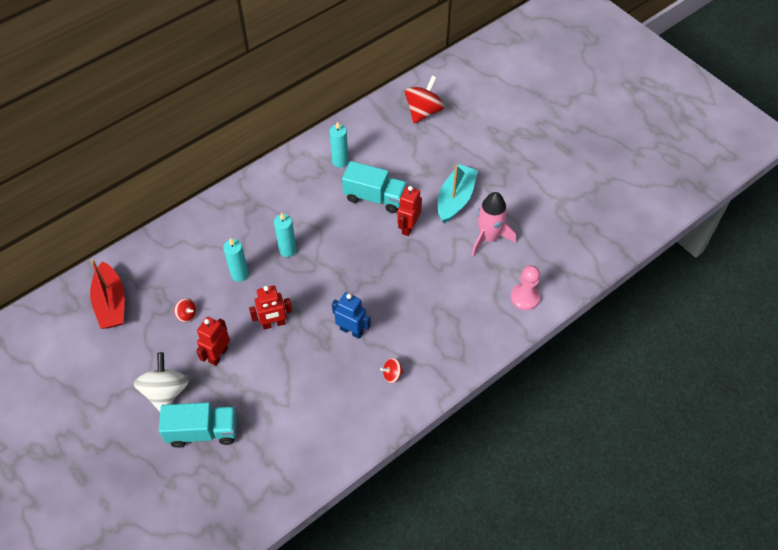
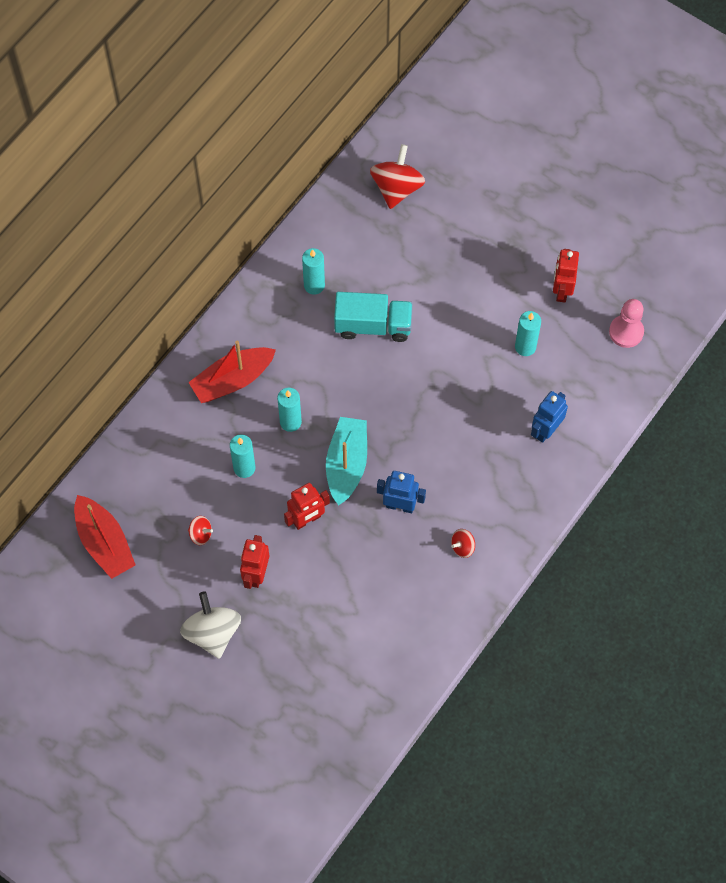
camera: 15 degrees left, 10 degrees up
turquoise truck [159,402,237,448] -> none
red robot [398,186,422,236] -> red robot moved to [553,249,579,302]
turquoise boat [438,164,478,223] -> turquoise boat moved to [326,417,367,505]
pink rocket [472,192,516,256] -> turquoise candle [515,311,541,356]
pink pawn [511,265,540,310] -> pink pawn moved to [609,299,644,348]
none -> red boat [188,341,276,403]
none -> blue robot [531,391,568,443]

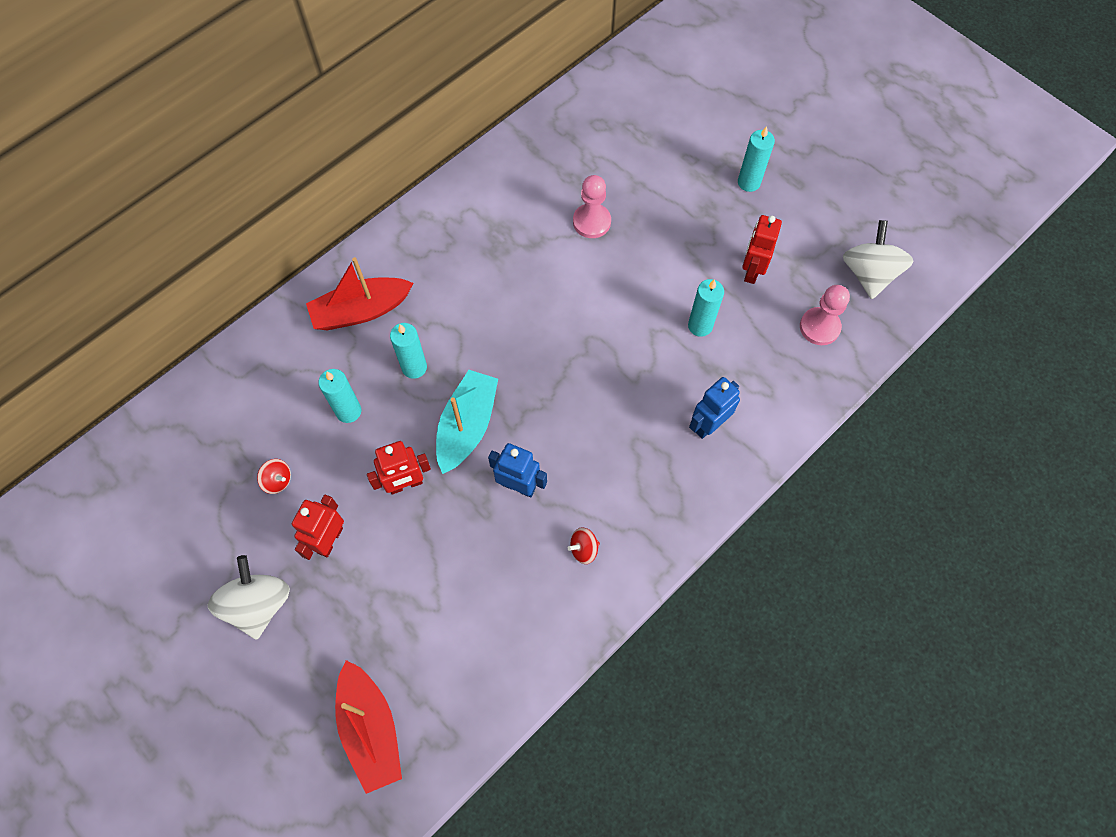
camera: 10 degrees right, 0 degrees up
red boat [74,495,135,579] -> red boat moved to [335,660,402,794]
turquoise candle [302,248,325,295] -> turquoise candle moved to [738,126,775,192]
turquoise truck [334,292,413,342] -> none
red spinning top [370,144,425,209] -> none
none -> pink pawn [573,175,611,238]
none -> white spinning top [843,220,914,299]

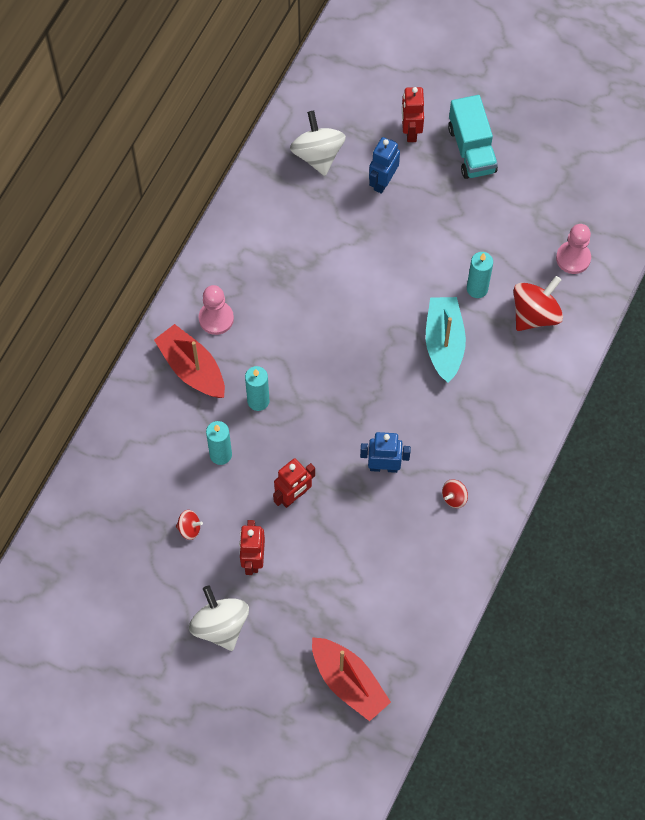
camera: 20 degrees left, 0 degrees up
red boat [306,257,413,330] -> red boat turned 90 degrees clockwise [154,324,225,398]
turquoise boat [436,370,498,474] -> turquoise boat moved to [426,297,466,383]
pink pawn [573,175,611,238] -> pink pawn moved to [199,285,234,335]
blue robot [689,377,740,439] -> blue robot moved to [369,137,400,194]
turquoise candle [738,126,775,192] -> turquoise truck [448,95,498,179]
red robot [742,215,782,284] -> red robot moved to [402,87,424,142]
white spinning top [843,220,914,299] -> white spinning top moved to [290,111,346,176]
none -> red spinning top [513,276,563,331]

